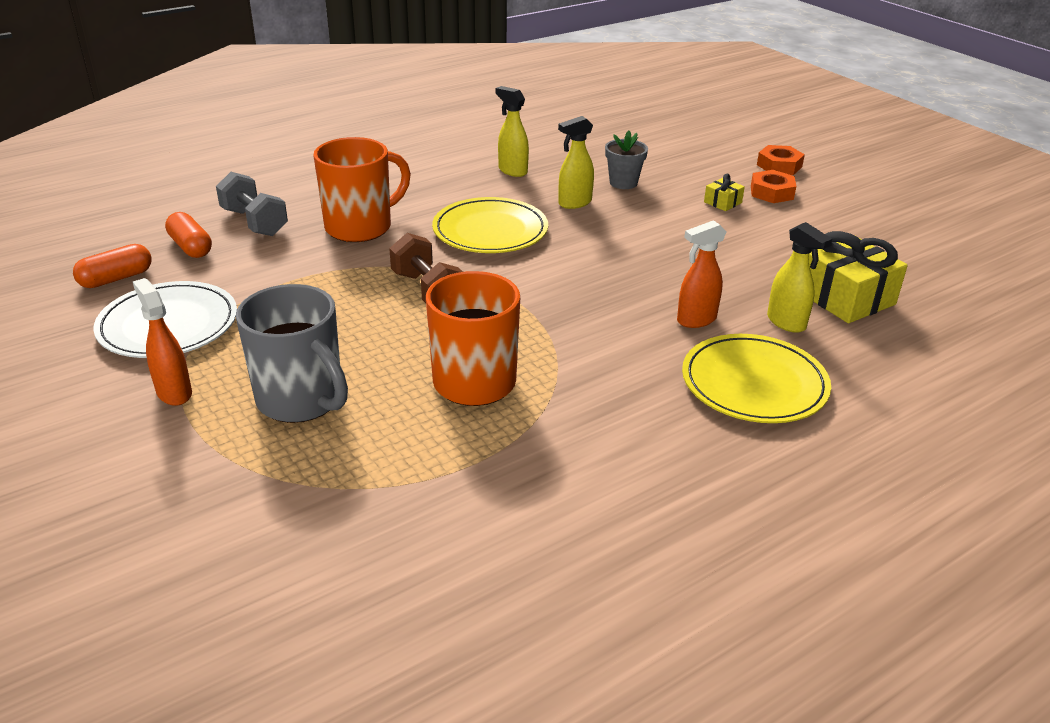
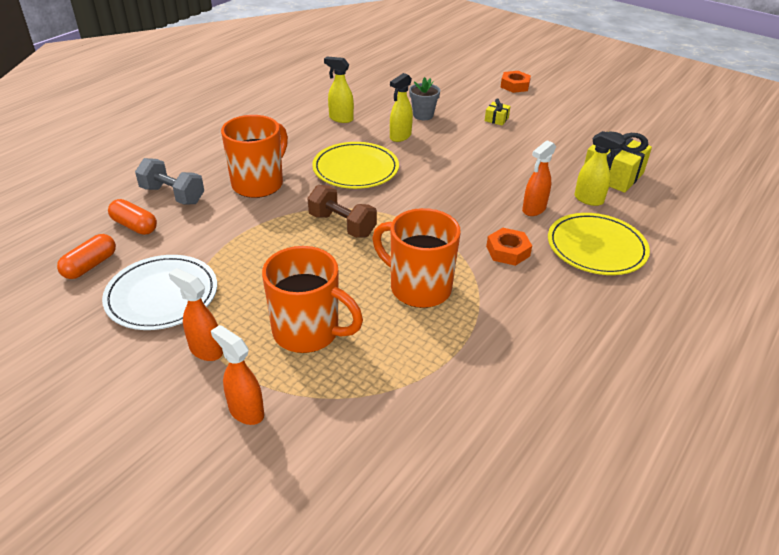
camera: 20 degrees left, 5 degrees up
grey mug [236,284,348,423] -> orange mug [262,246,363,353]
orange nut [751,170,796,203] -> orange nut moved to [486,228,532,266]
none -> orange spray bottle [211,325,264,425]

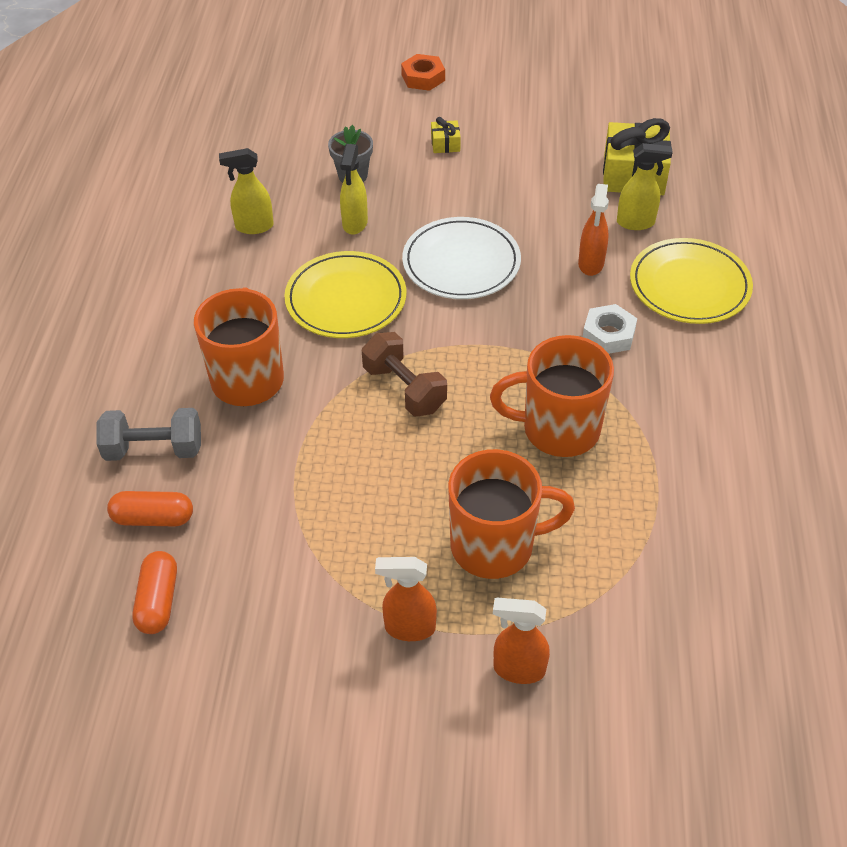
camera: 30 degrees left, 10 degrees up
white plate [102,255,217,330] -> white plate moved to [402,217,521,299]
brown dumbbell [308,185,377,238] -> brown dumbbell turned 45 degrees clockwise [362,332,447,416]
orange nut [486,228,532,266] -> white nut [583,304,637,354]

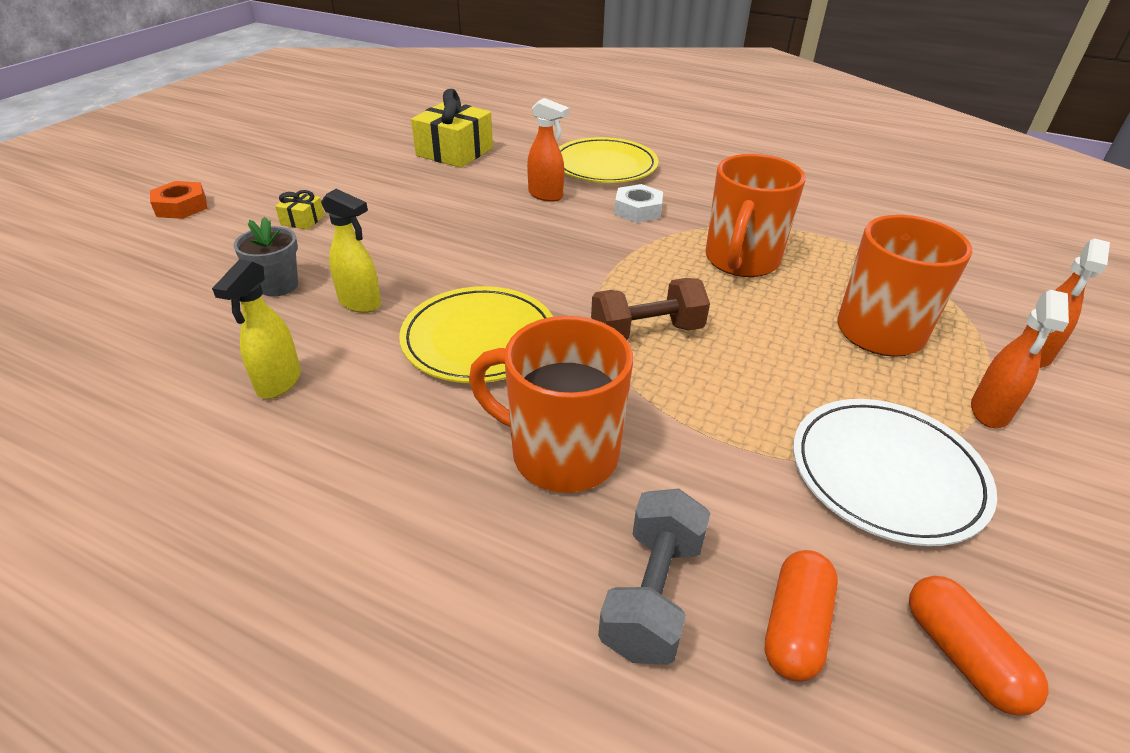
camera: 70 degrees left, 10 degrees down
orange capsule [132,551,177,634] -> orange capsule turned 45 degrees clockwise [909,576,1049,716]
white plate [402,217,521,299] -> white plate moved to [793,399,997,546]
yellow spray bottle [617,143,673,230] -> none

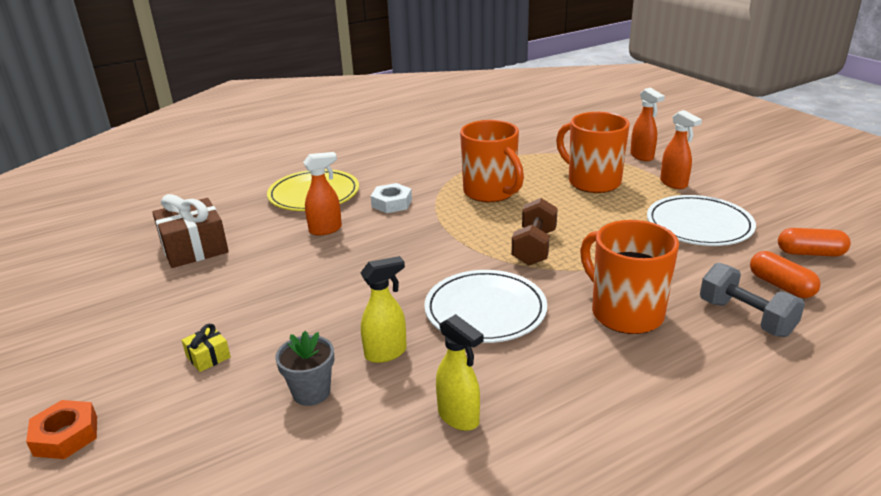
camera: 55 degrees left, 10 degrees down
yellow plate [399,286,553,383] -> white plate [424,270,547,343]
yellow gift [411,89,493,168] -> brown gift [152,194,229,268]
orange mug [469,316,633,493] -> orange mug turned 90 degrees clockwise [580,220,679,334]

